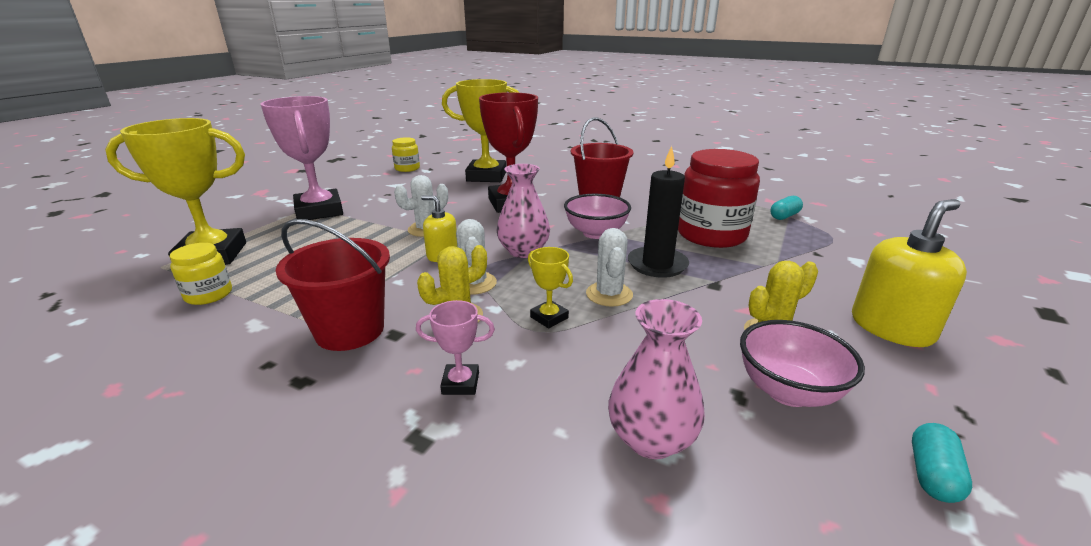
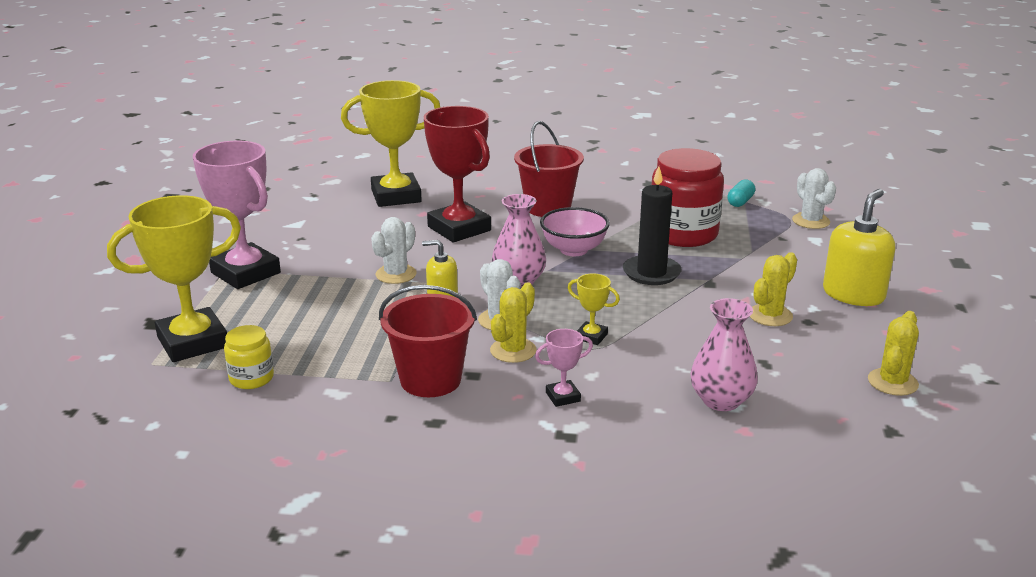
camera: 20 degrees left, 0 degrees up
yellow jar [392,137,420,172] -> none
white cactus [586,228,633,307] -> white cactus moved to [792,168,836,229]
pink bowl [740,320,865,407] -> none
turquoise capsule [912,423,972,503] -> yellow cactus [868,311,919,396]

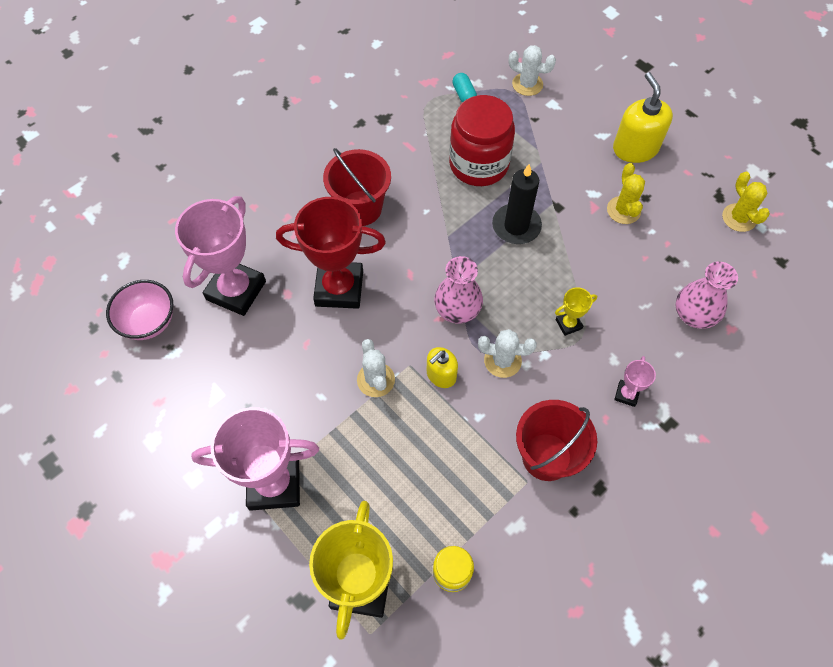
camera: 50 degrees left, 35 degrees up
yellow trophy [341,80,440,207] -> pink trophy [175,196,266,316]
yellow cactus [490,282,537,363] -> none
pink bowl [540,207,610,256] -> pink bowl moved to [106,280,174,340]

